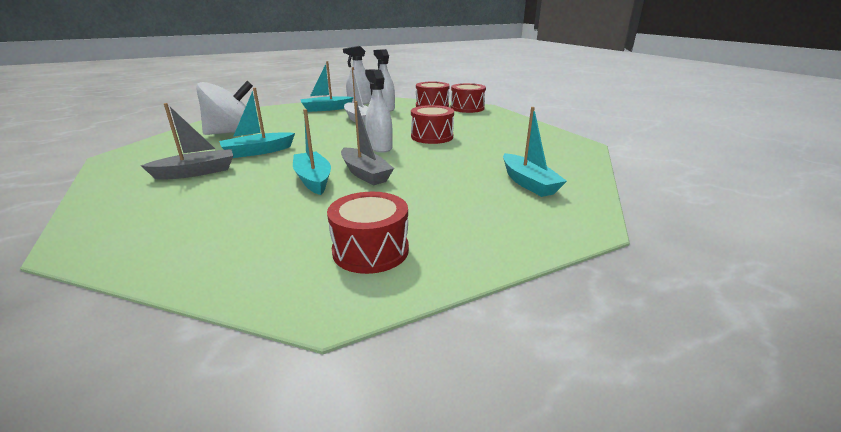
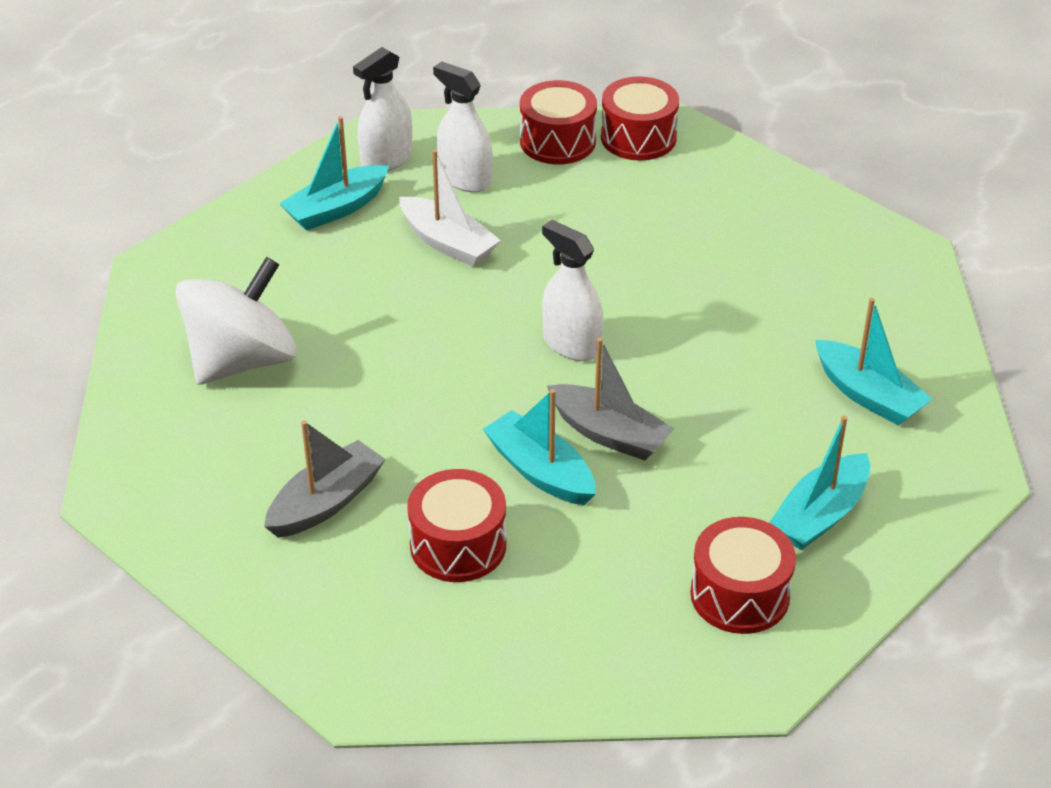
camera: 20 degrees left, 15 degrees up
turquoise boat [219,88,295,158] -> turquoise boat moved to [769,416,870,550]
red drum [411,105,454,144] -> red drum moved to [407,469,506,582]

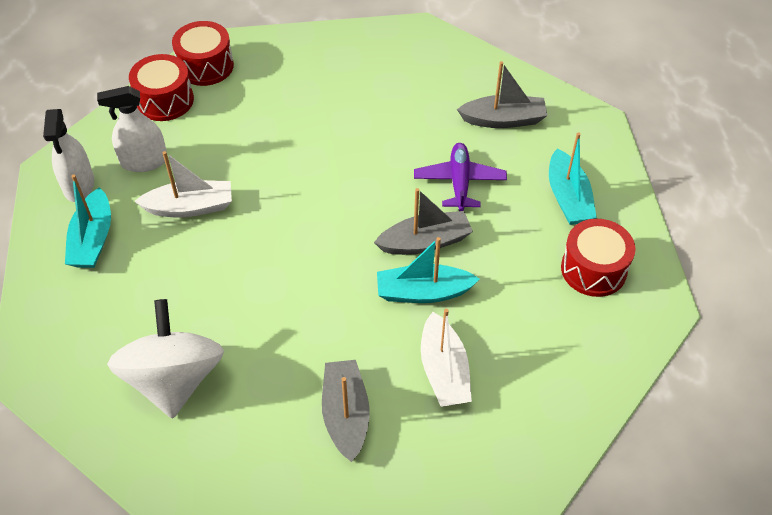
camera: 50 degrees left, 10 degrees up
red drum [407,469,506,582] -> white boat [421,309,472,407]
white spray bottle [542,220,603,361] -> none
turquoise boat [815,298,933,426] -> grey boat [457,61,548,128]
none -> purple plane [414,143,507,211]

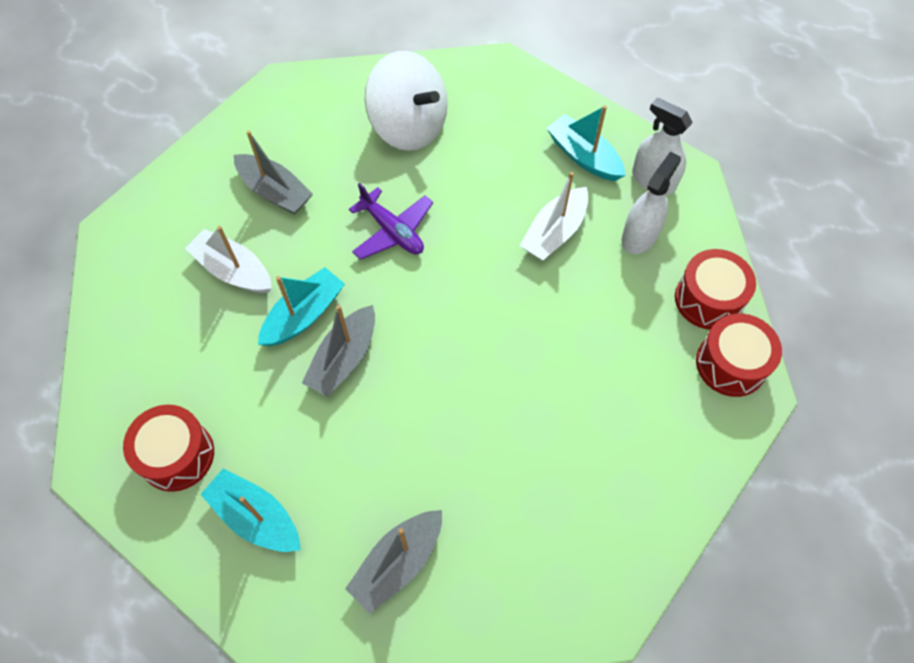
camera: 135 degrees right, 10 degrees up
purple plane [414,143,507,211] -> purple plane moved to [349,183,433,260]

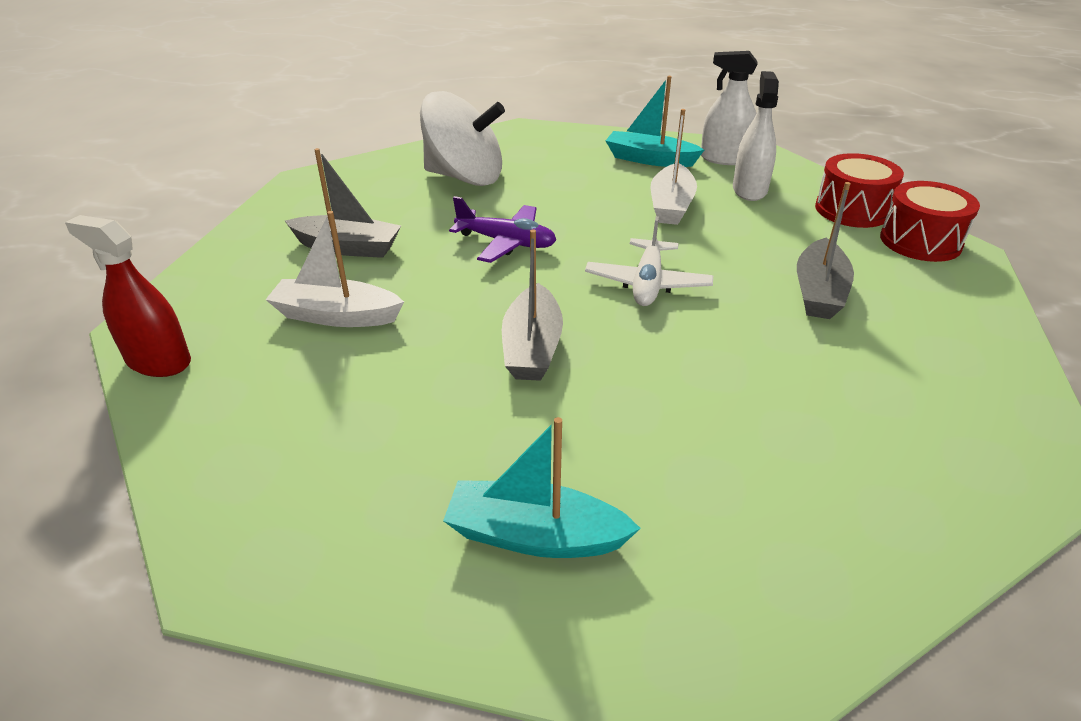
camera: 25 degrees left, 25 degrees down
red drum [123,405,214,492] -> none
turquoise boat [258,267,345,346] -> none
grey boat [345,510,442,614] -> grey boat moved to [797,182,854,319]
none -> red spray bottle [65,215,191,377]
none -> white plane [585,216,713,306]

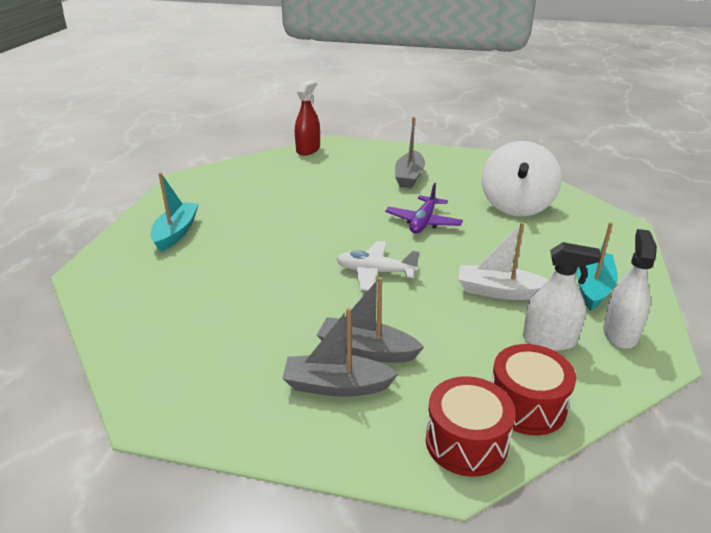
camera: 90 degrees right, 5 degrees down
white boat [265,211,404,327] -> none
grey boat [502,229,563,381] -> grey boat moved to [282,308,399,397]

